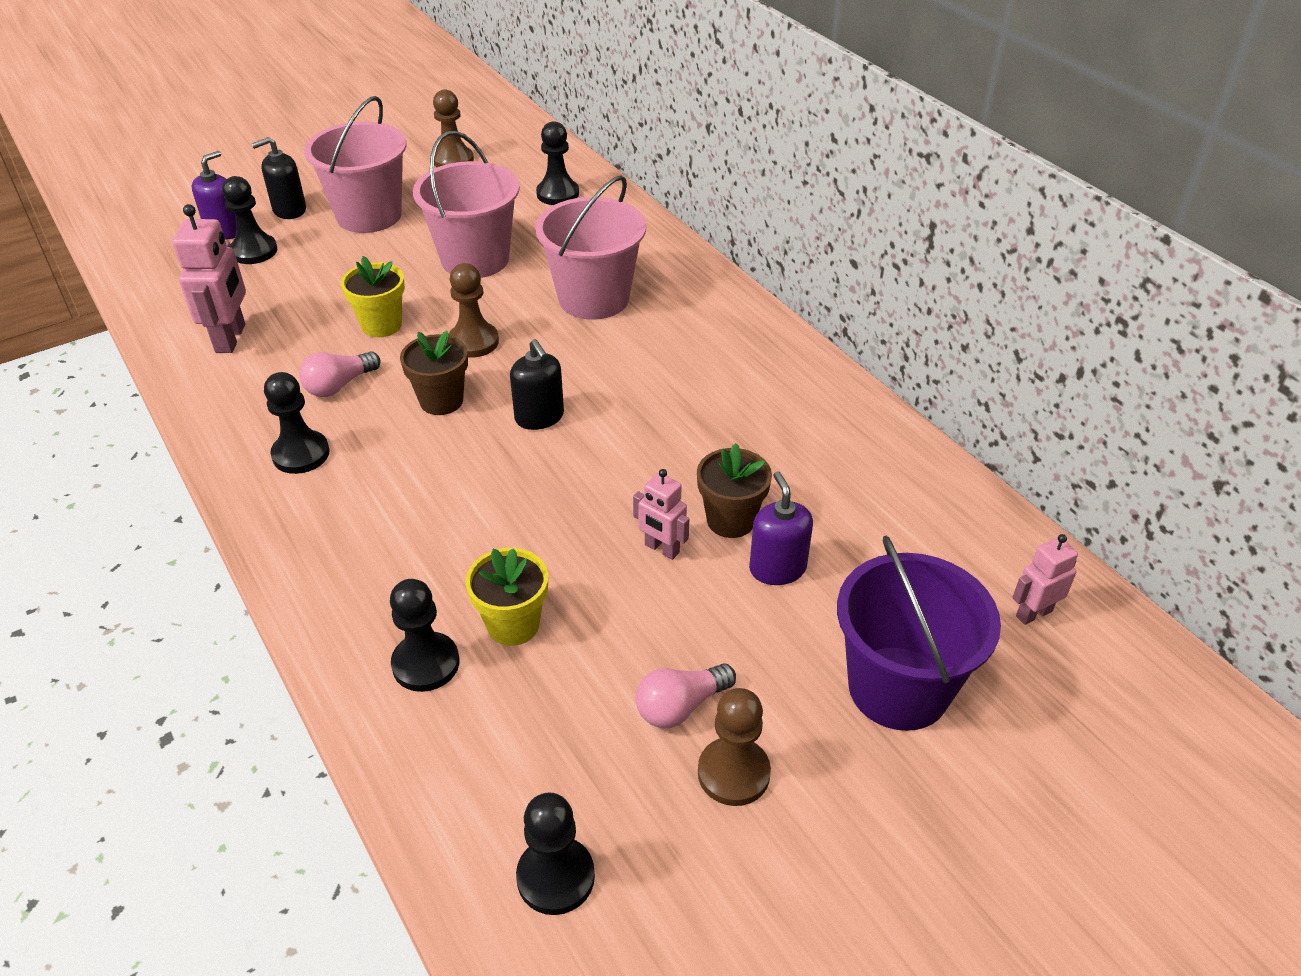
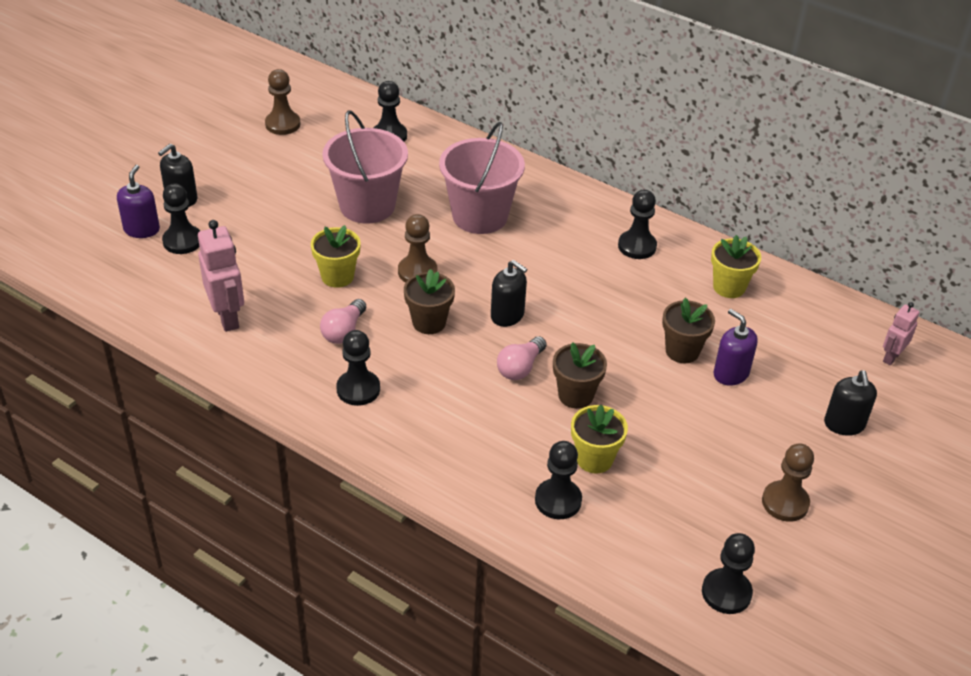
camera: 25 degrees left, 0 degrees up
pink bucket [304,96,407,233] -> none
pink robot [633,469,689,560] -> none
pink light bulb [636,663,736,728] -> pink light bulb moved to [497,336,546,380]
purple bucket [837,535,1001,731] -> black soap dispenser [824,370,877,436]
none -> brown flower pot [553,342,607,409]
none -> black pawn [618,190,657,259]
none -> yellow flower pot [711,235,761,298]

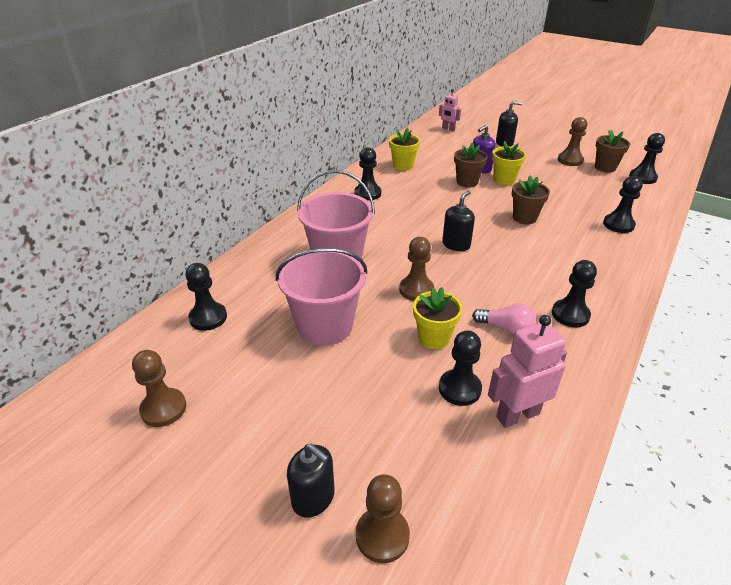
camera: 90 degrees left, 5 degrees down
purple soap dispenser [117,165,160,238] -> brown pawn [356,474,410,563]
black pawn [162,183,200,254] -> black pawn moved to [439,330,482,406]
brown flower pot [404,269,455,334] -> brown flower pot moved to [595,130,630,173]
pink light bulb [497,336,546,380] -> none
yellow flower pot [571,405,628,473] -> yellow flower pot moved to [492,141,526,185]

